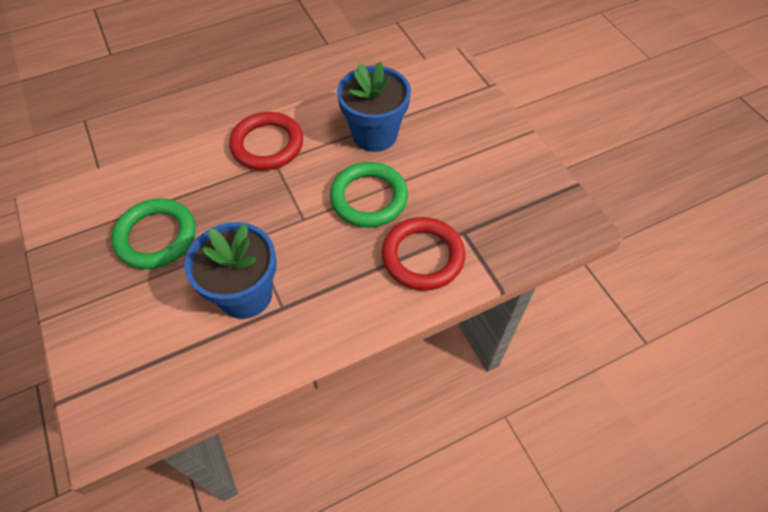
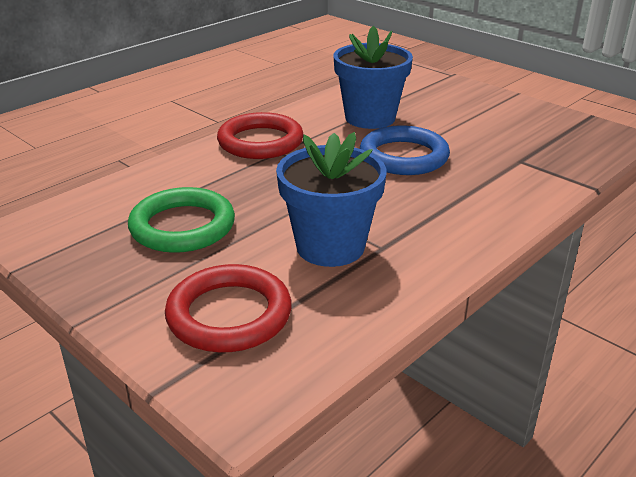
camera: 20 degrees left, 25 degrees down
green ring [330,162,408,227] -> blue ring [360,125,450,175]
red ring [382,217,465,291] -> red ring moved to [165,264,292,353]

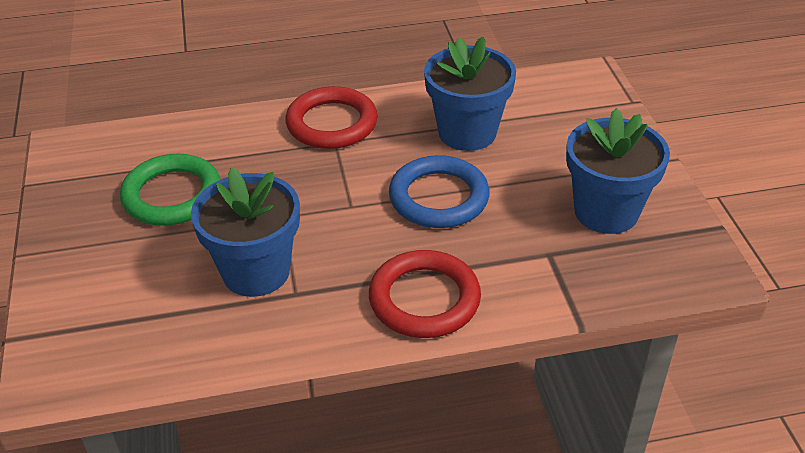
camera: 35 degrees right, 10 degrees up
red ring [165,264,292,353] -> red ring moved to [369,250,481,338]
none -> blue flower pot [566,108,670,234]

